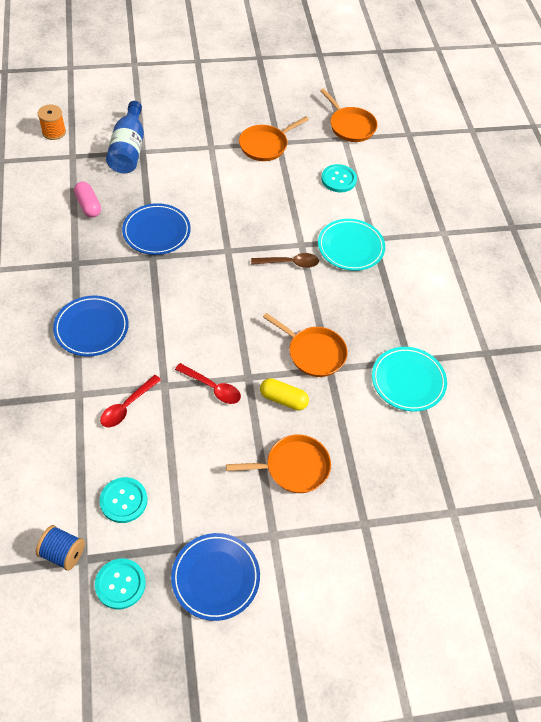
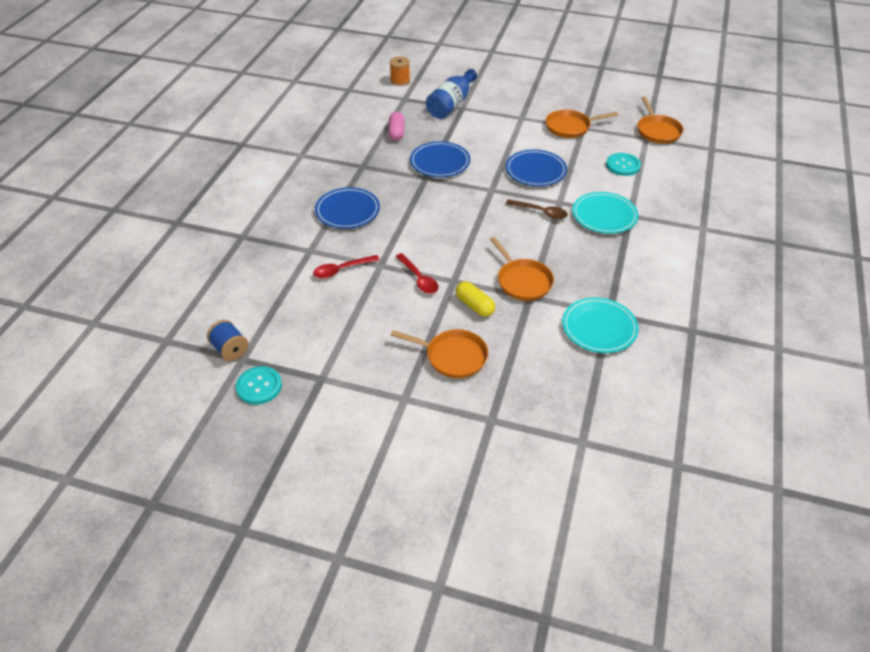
camera: 30 degrees right, 10 degrees down
turquoise button [99,477,148,523] -> none
blue plate [171,533,260,621] -> blue plate moved to [506,149,567,186]

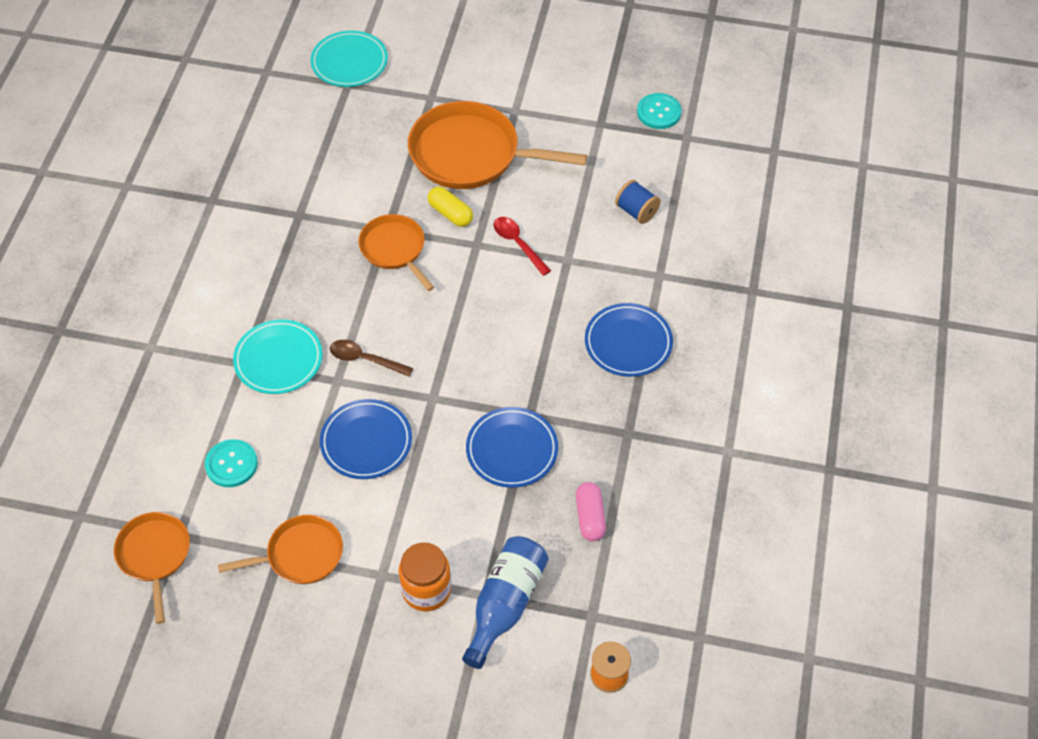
camera: 175 degrees right, 10 degrees up
blue spool [207,320,249,361] -> blue spool moved to [615,180,661,224]
red spoon [313,255,380,278] -> none
orange pan [391,329,488,378] -> orange pan [408,101,588,189], size x1.73
turquoise plate [562,297,639,353] -> turquoise plate moved to [310,31,388,87]
none -> orange jar [399,542,451,611]

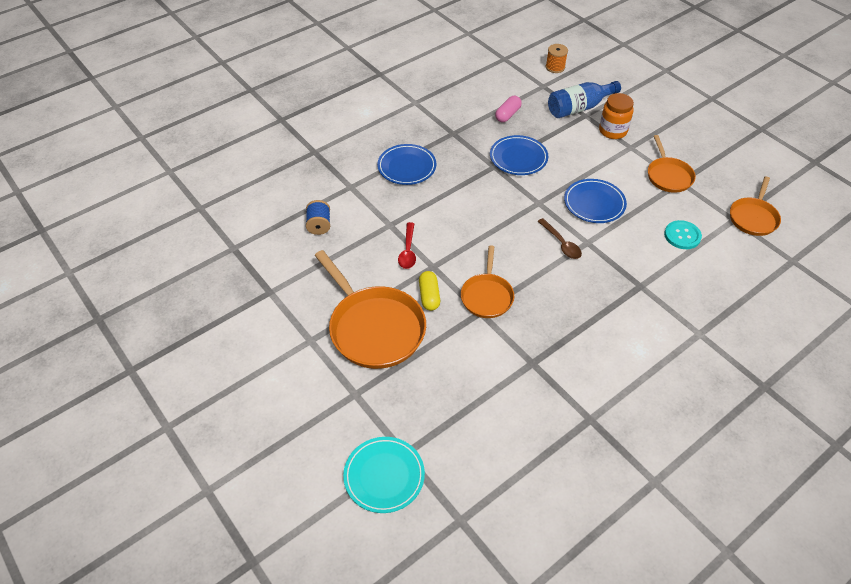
camera: 140 degrees left, 5 degrees down
orange pan [218,515,343,584] -> orange pan turned 120 degrees counterclockwise [648,135,696,193]
turquoise plate [233,319,322,394] -> none
turquoise button [637,93,681,129] -> none

